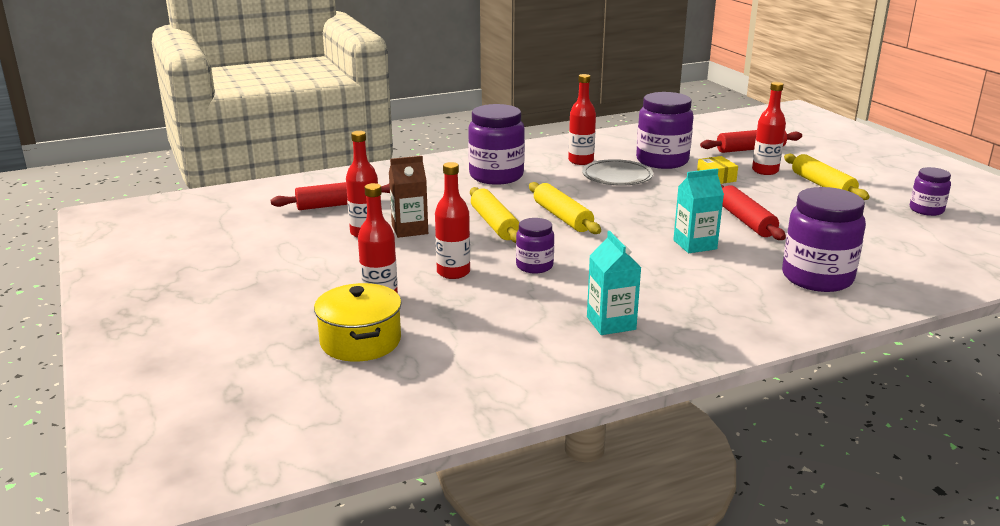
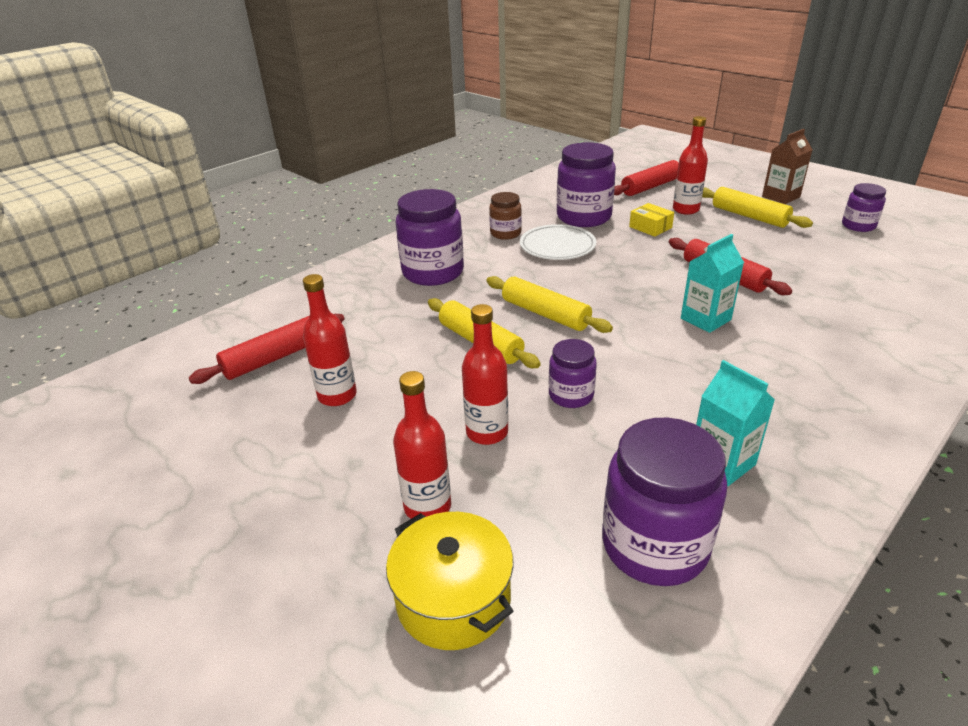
camera: 20 degrees left, 10 degrees up
brown carton [389,156,428,238] -> brown carton moved to [762,129,812,204]
red bottle [568,74,596,165] -> brown jar [489,192,522,240]
grey plate [582,159,653,186] -> white plate [520,224,596,260]
purple jar [782,187,866,292] -> purple jar moved to [602,418,727,586]

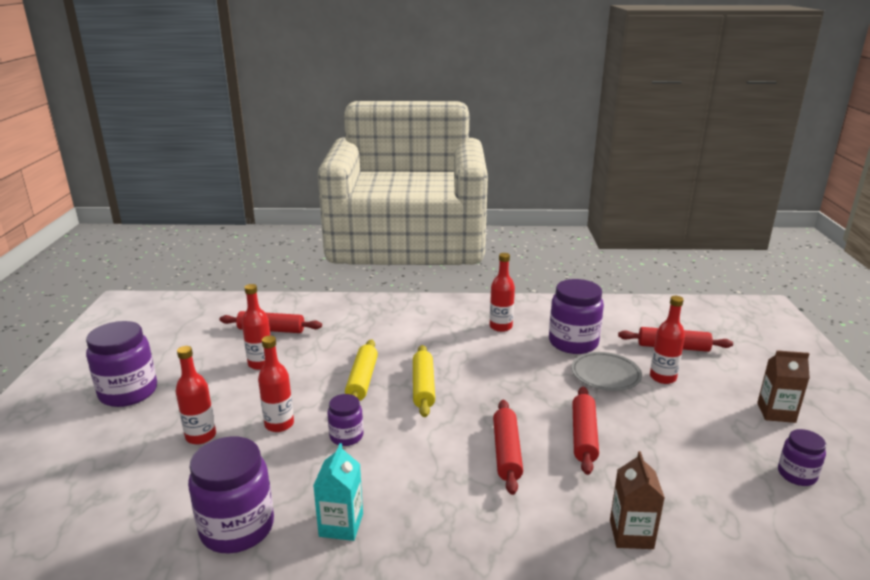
camera: 45 degrees right, 10 degrees down
yellow pot [386,512,514,650] -> none
purple jar [395,189,464,286] -> purple jar moved to [86,321,157,407]
brown jar [489,192,522,240] -> red bottle [490,253,515,332]
white plate [520,224,596,260] -> none
yellow box [629,203,674,237] -> grey plate [571,352,642,391]
turquoise carton [681,234,744,333] -> red rolling pin [493,400,523,495]
yellow rolling pin [702,187,813,228] -> none
none -> brown carton [610,451,665,549]

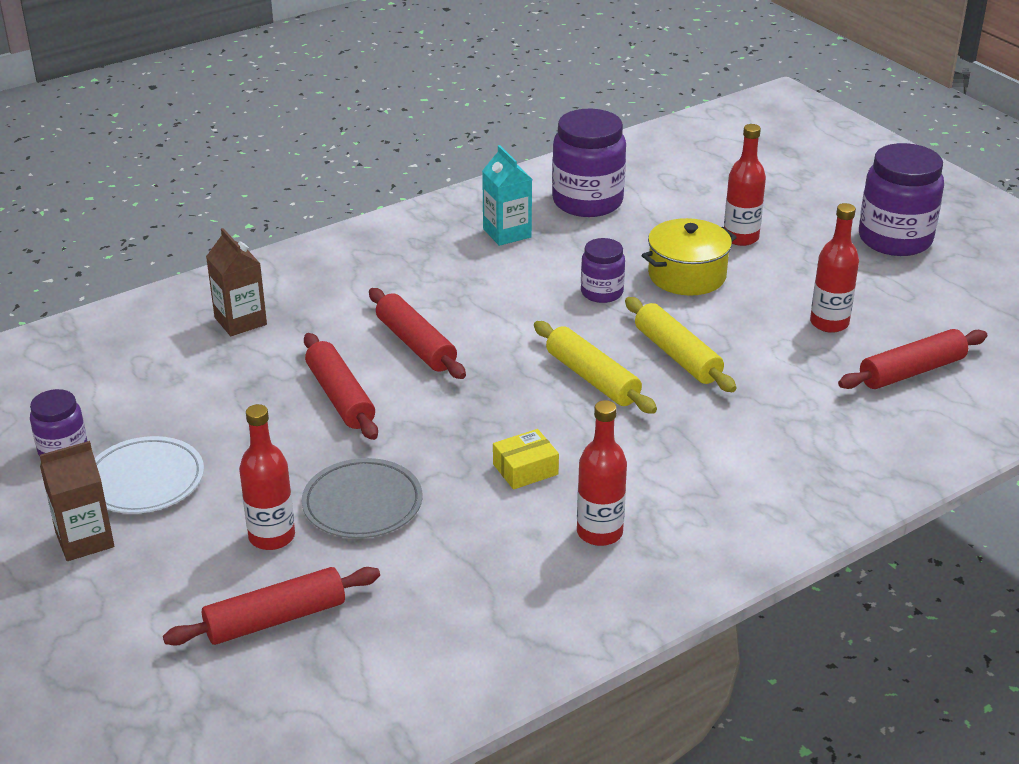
camera: 145 degrees right, 10 degrees up
red bottle [258,336,294,432] -> yellow pot [642,218,737,295]
purple jar [549,279,604,354] -> none
none -> white plate [95,436,204,514]
none -> yellow box [493,429,559,489]

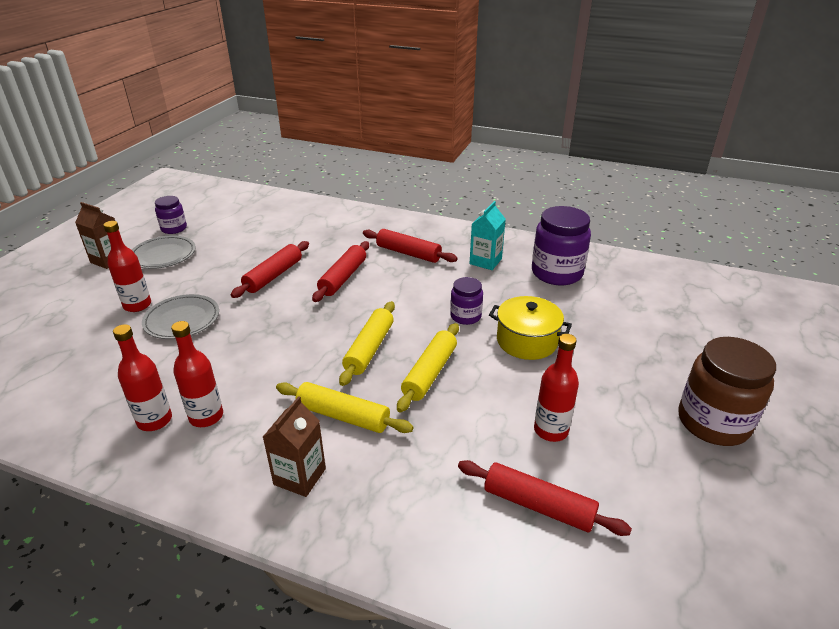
camera: 55 degrees right, 0 degrees up
white plate [95,436,204,514] -> grey plate [132,235,196,269]
red rolling pin [163,567,380,646] -> red rolling pin moved to [363,229,458,263]
brown carton [206,228,267,336] -> brown carton moved to [263,396,326,497]
yellow box [493,429,559,489] -> none
red bottle [724,124,766,246] -> red bottle moved to [113,324,172,431]
purple jar [859,143,944,256] -> brown jar [678,337,776,446]
none -> yellow rolling pin [276,382,414,433]

